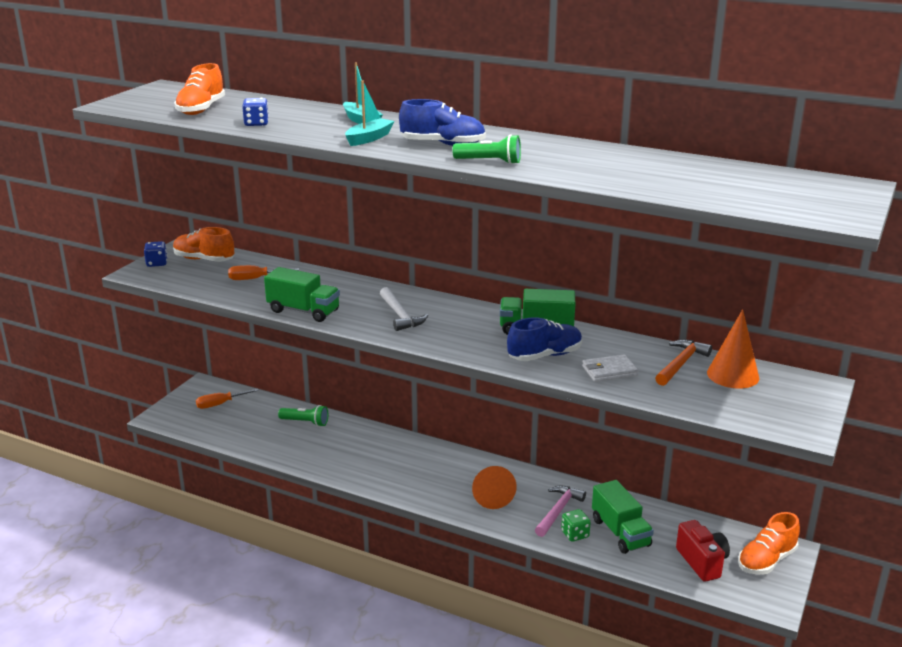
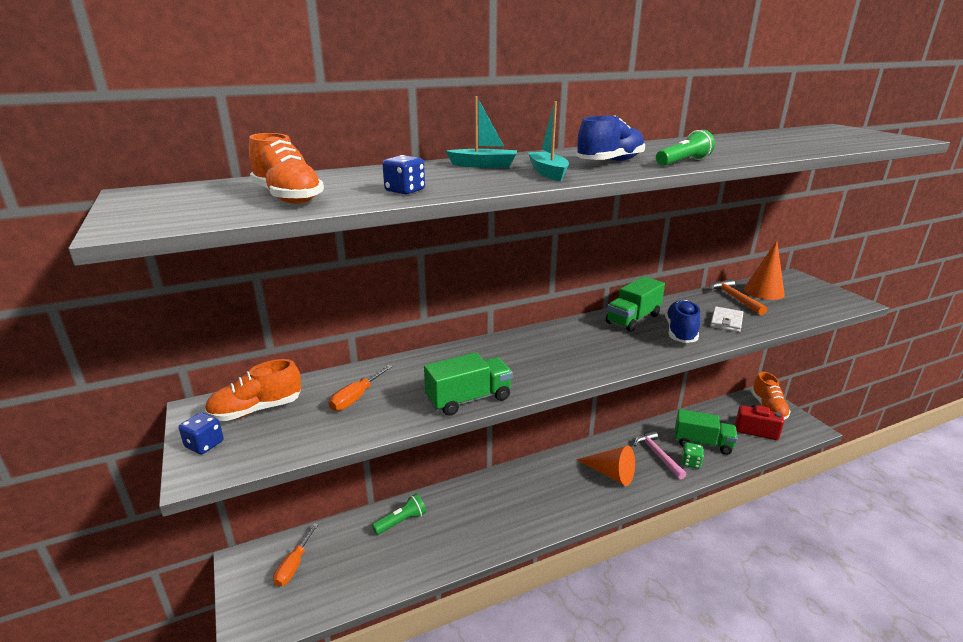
camera: 50 degrees left, 0 degrees up
white hammer [380,287,428,331] -> none

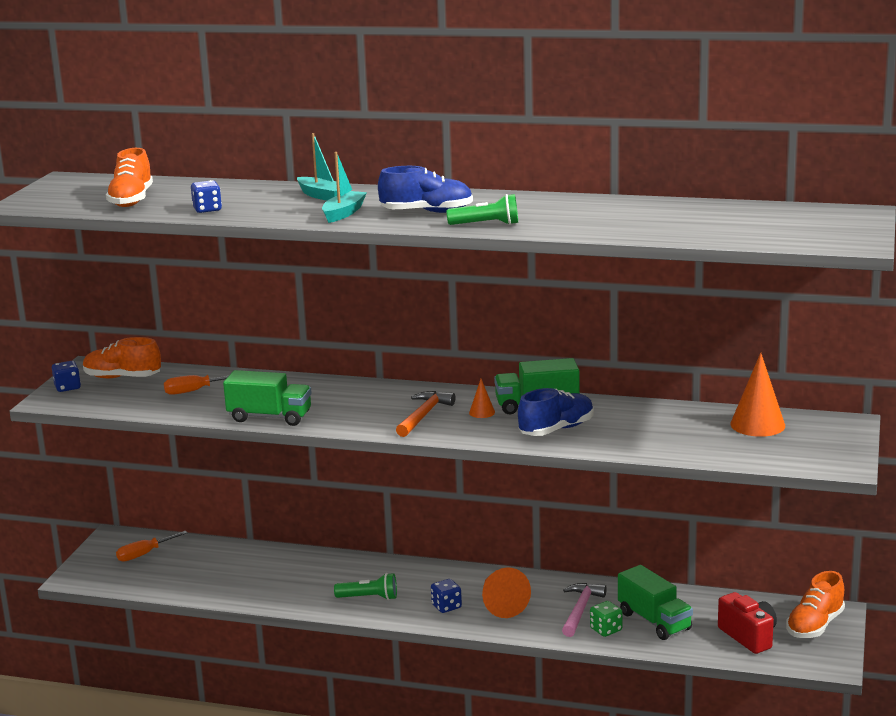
camera: 40 degrees right, 5 degrees down
green flashlight [372,494,426,535] -> green flashlight moved to [334,573,397,600]
orange hammer [709,279,767,315] -> orange hammer moved to [396,391,455,437]
white wallet [710,307,743,332] -> none
none -> blue dice [431,579,462,613]
none -> orange cone [469,379,495,418]

